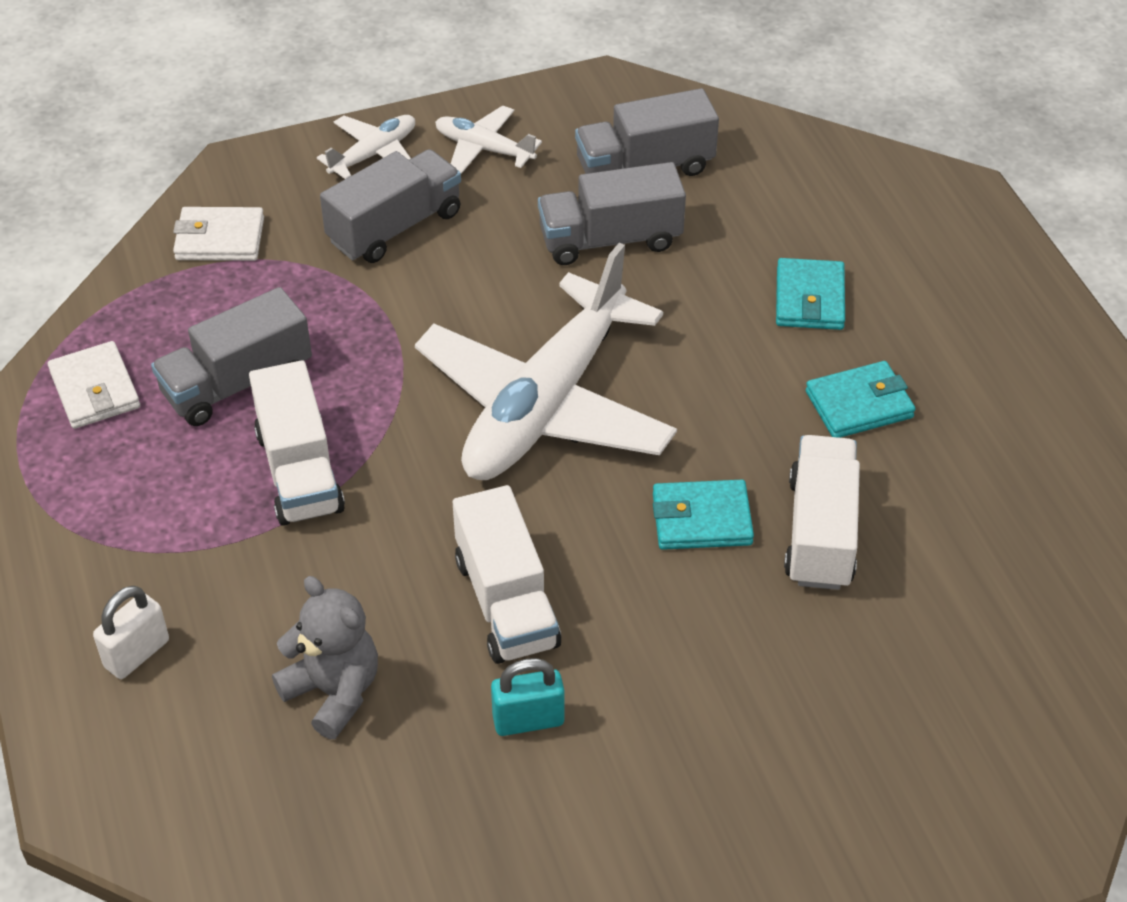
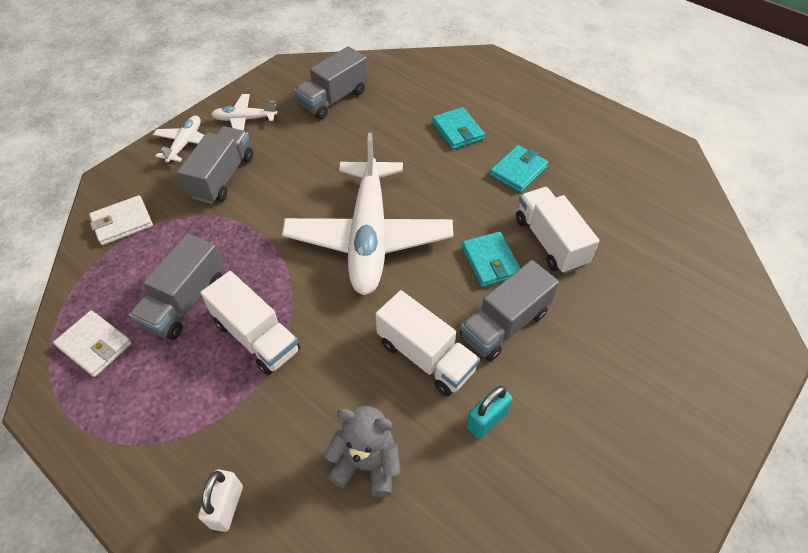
camera: 30 degrees left, 5 degrees up
grey truck [538,162,686,265] -> grey truck moved to [460,260,559,361]
turquoise wallet [653,480,754,550] -> turquoise wallet turned 75 degrees counterclockwise [462,232,520,287]

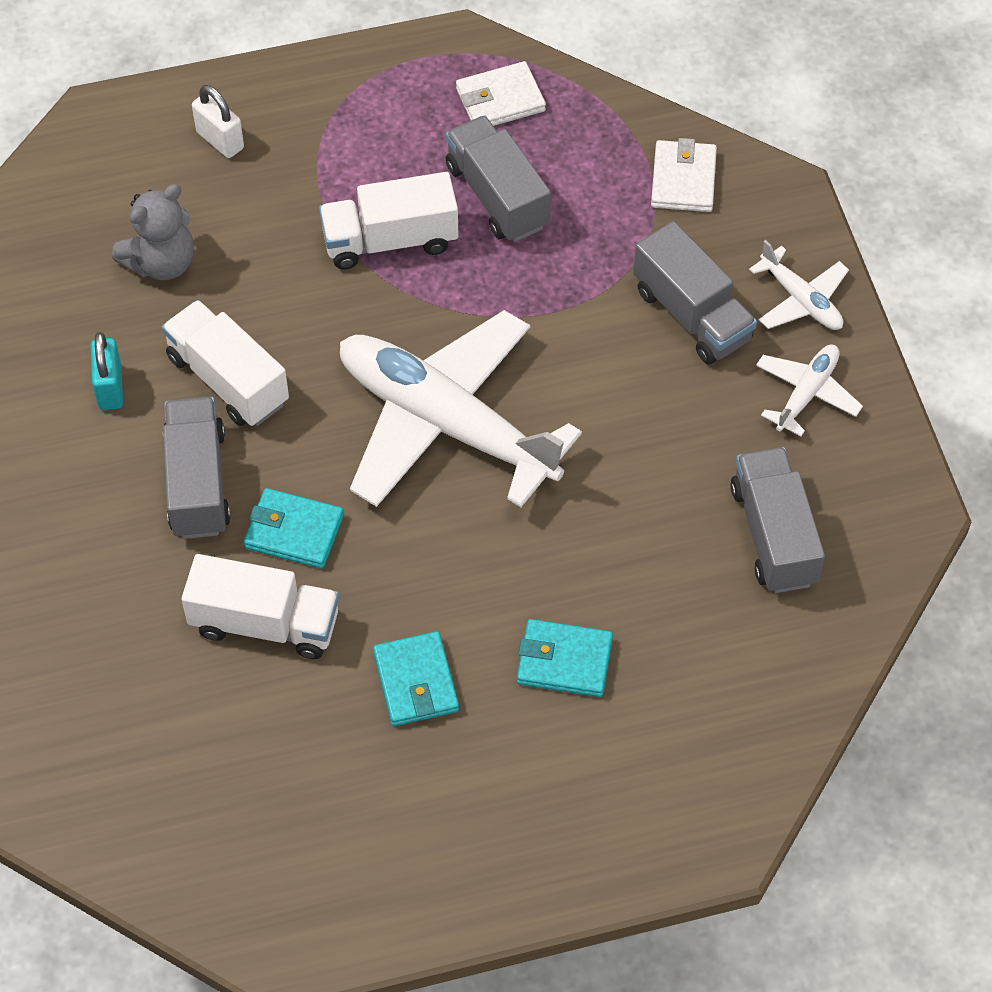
camera: 125 degrees right, 5 degrees up
white truck [375,290,480,396] -> white truck turned 60 degrees clockwise [162,300,289,426]

